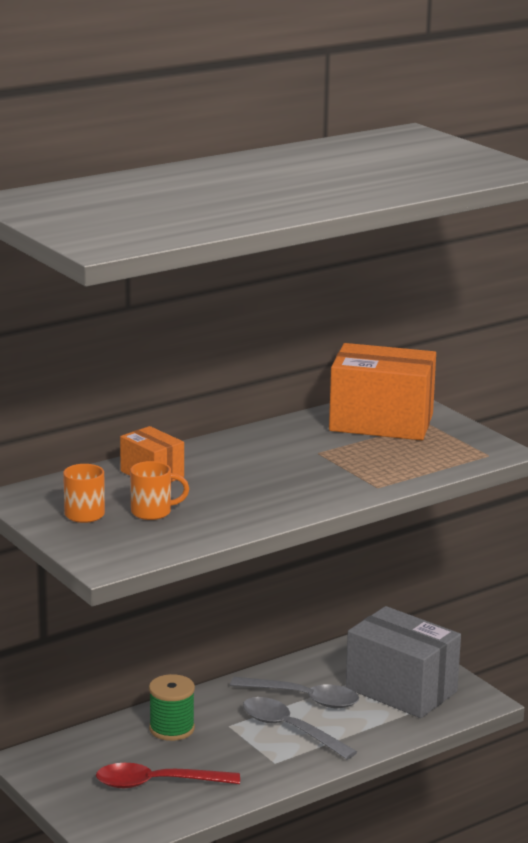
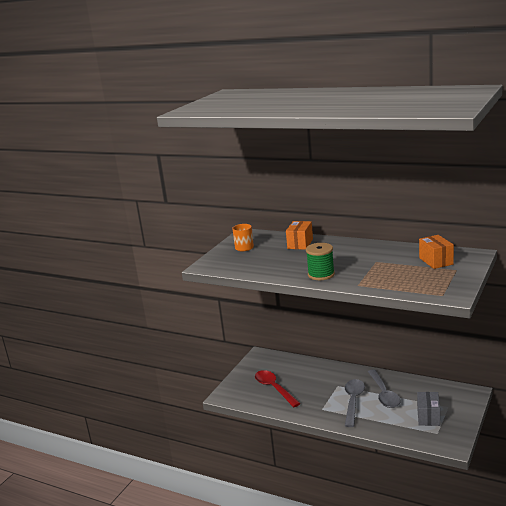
camera: 65 degrees right, 0 degrees up
orange mug [130,461,189,520] -> none
green spool [149,674,195,741] -> green spool moved to [306,243,335,280]
orange box [329,343,436,440] -> orange box [419,235,454,269], size x0.53
grey box [346,606,461,718] -> grey box [417,392,440,426], size x0.53

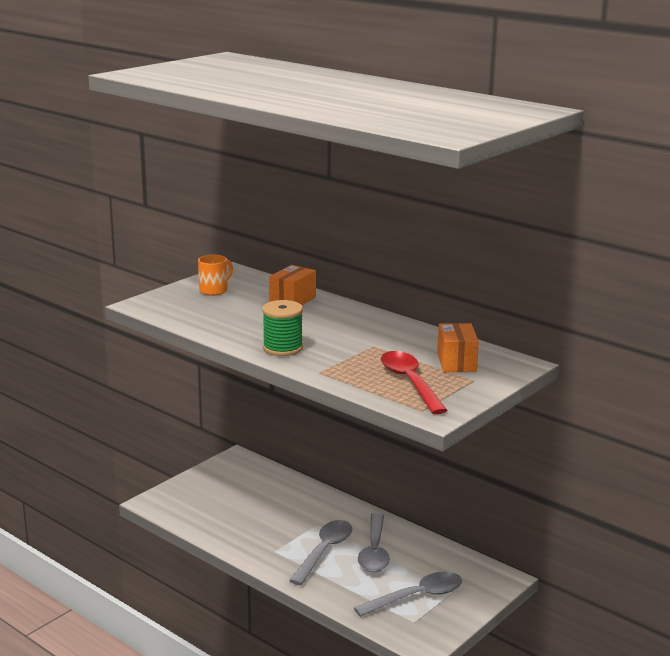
camera: 10 degrees right, 0 degrees up
red spoon [255,370,301,407] -> red spoon moved to [381,351,448,414]
grey box [417,392,440,426] -> grey spoon [354,572,462,617]

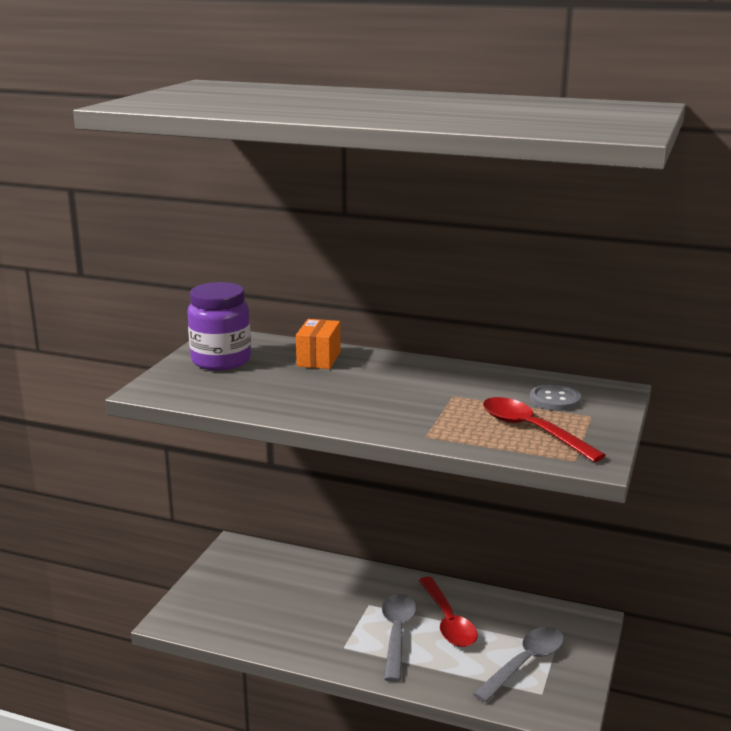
camera: 20 degrees left, 0 degrees up
orange mug [198,255,233,296] -> purple jar [187,282,251,370]
green spool [262,300,303,356] -> none
grey spoon [358,513,390,572] -> red spoon [419,577,478,647]
orange box [437,323,479,372] -> grey button [530,384,581,411]

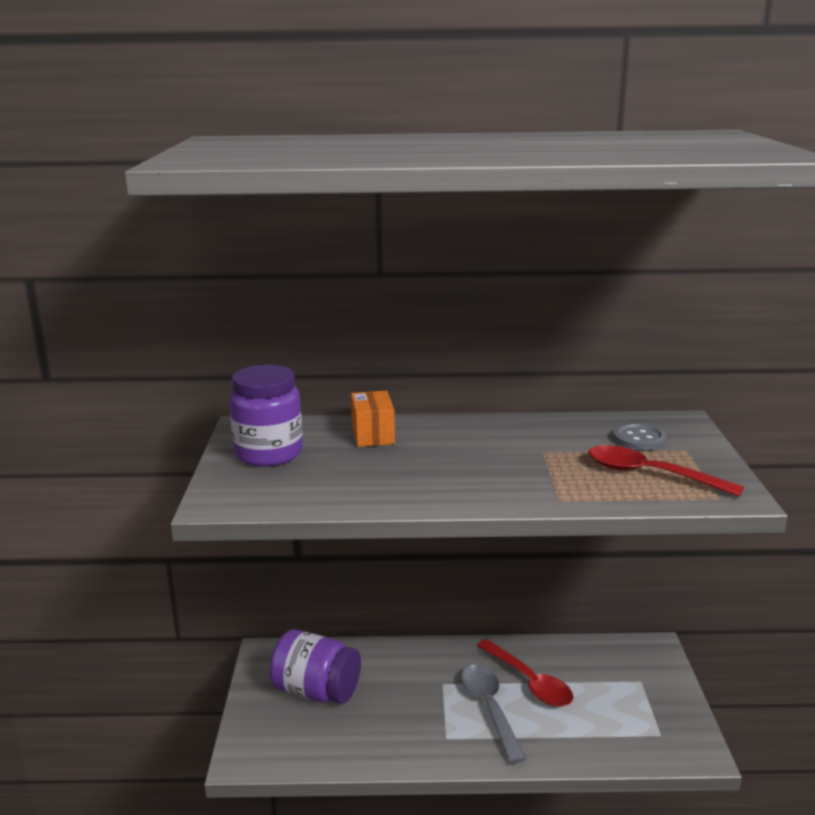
camera: 20 degrees left, 0 degrees up
grey spoon [473,627,564,703] -> none
none -> purple jar [269,630,361,704]

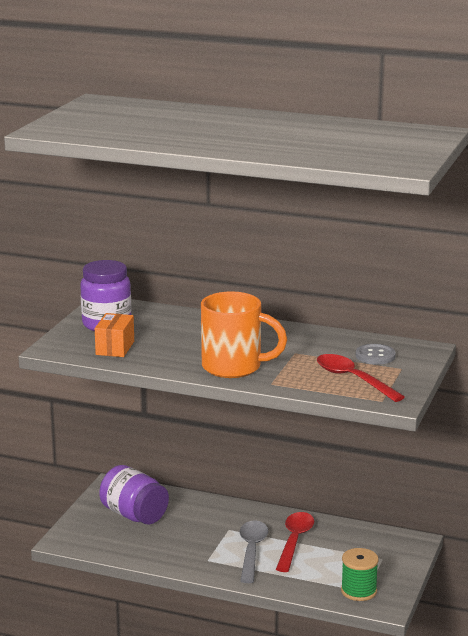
camera: 20 degrees right, 0 degrees up
orange box [351,390,395,447] -> orange box moved to [95,313,134,357]
red spoon [477,639,573,707] -> red spoon turned 150 degrees counterclockwise [276,512,314,572]
none -> orange mug [201,291,287,378]
none -> green spool [341,548,379,601]

